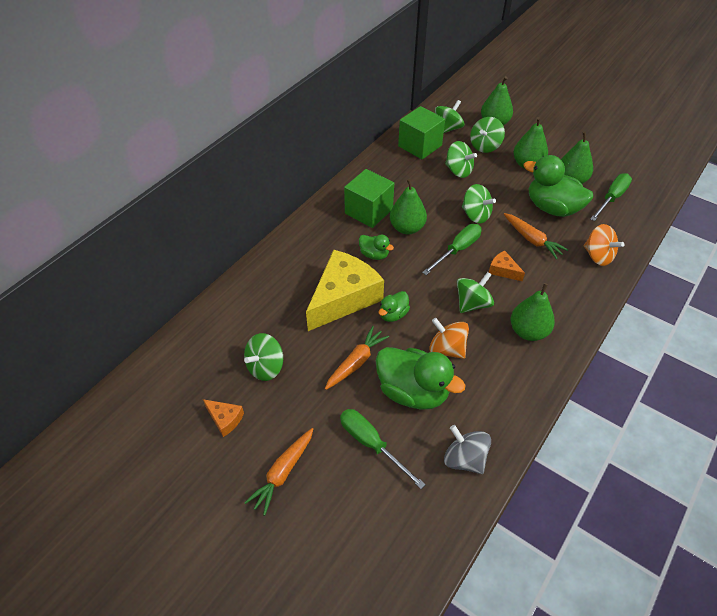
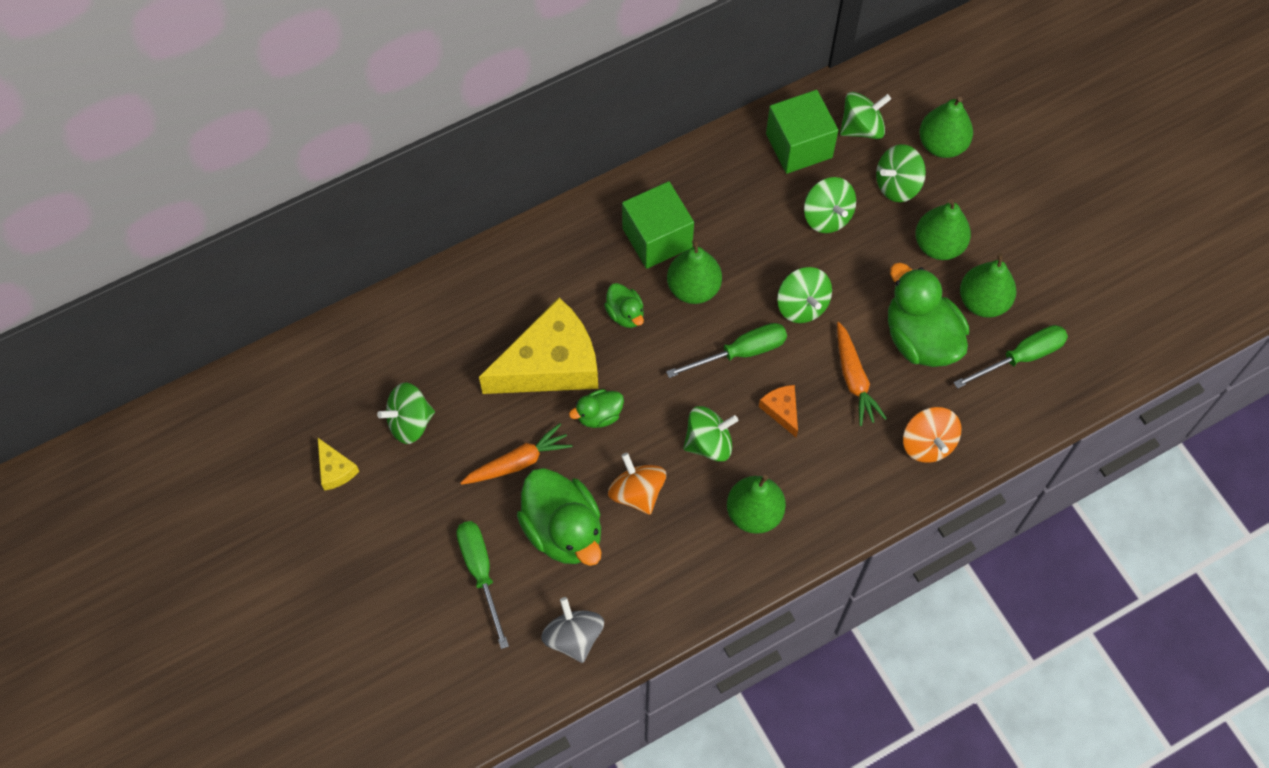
camera: 25 degrees right, 15 degrees up
orange cheese [203,399,244,437] -> yellow cheese [318,438,359,491]
orange carrot [244,428,313,516] -> none

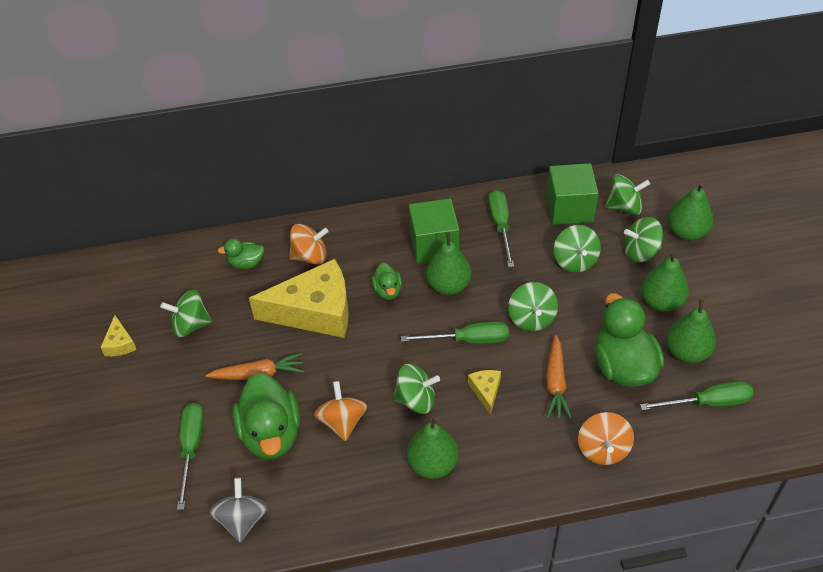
camera: 20 degrees right, 15 degrees down
green duck [569,389,624,428] -> green duck moved to [217,239,264,269]
orange cheese [759,385,798,437] -> yellow cheese [468,370,501,415]
none -> orange spinning top [289,224,329,265]
none -> green screwdriver [488,190,514,267]

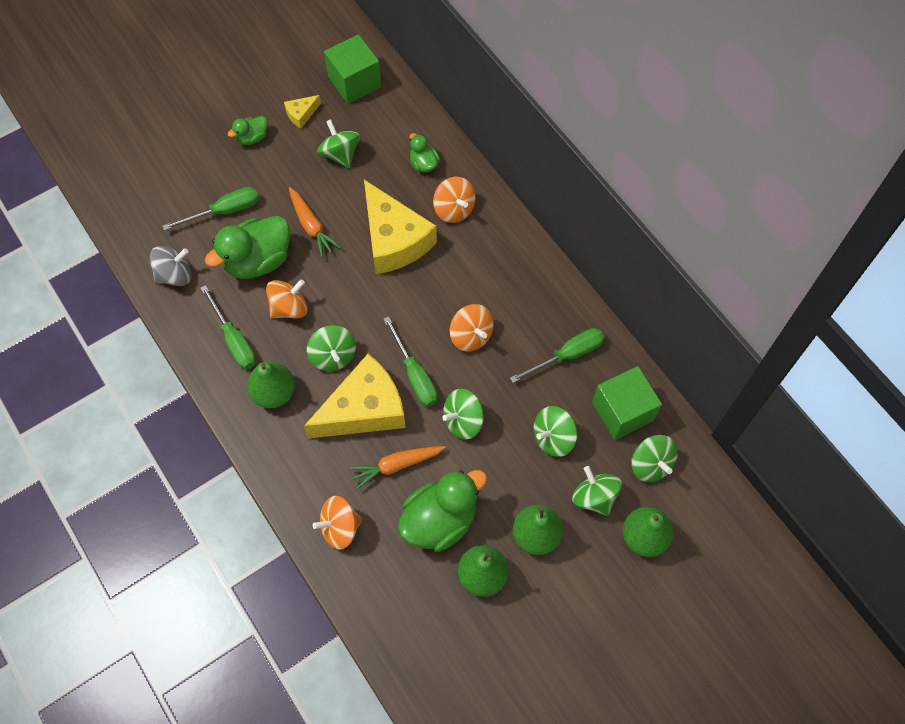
camera: 65 degrees right, 15 degrees up
green duck [371,263,402,300] -> green duck moved to [228,116,268,145]
green cube [409,198,459,264] -> green cube moved to [324,34,382,104]
green pear [426,232,471,295] -> orange spinning top [450,304,494,352]
yellow cheese [468,370,501,415] -> yellow cheese [304,354,406,439], size x2.35
green screwdriver [640,381,754,411] -> green screwdriver moved to [201,285,256,369]

